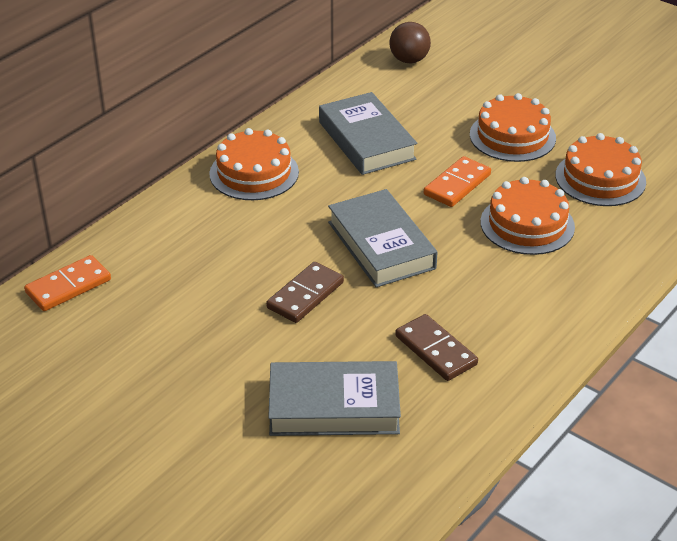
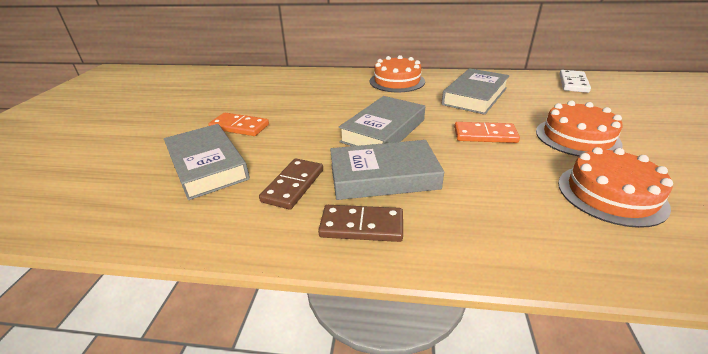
camera: 60 degrees right, 5 degrees down
orange domino [24,255,111,311] -> orange domino moved to [208,113,269,136]
brown domino [266,262,344,323] -> brown domino moved to [318,205,403,242]
brown ball [390,22,431,63] -> white domino [559,70,591,93]
orange cake [480,177,575,255] -> none
none -> grey book [330,140,444,200]

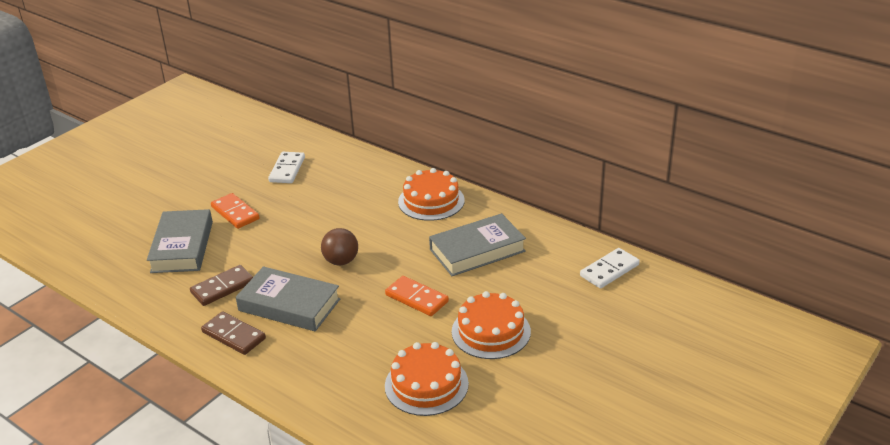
camera: 30 degrees right, 0 degrees up
grey book [339,96,425,146] -> brown ball [321,228,358,265]
none -> white domino [268,152,305,183]

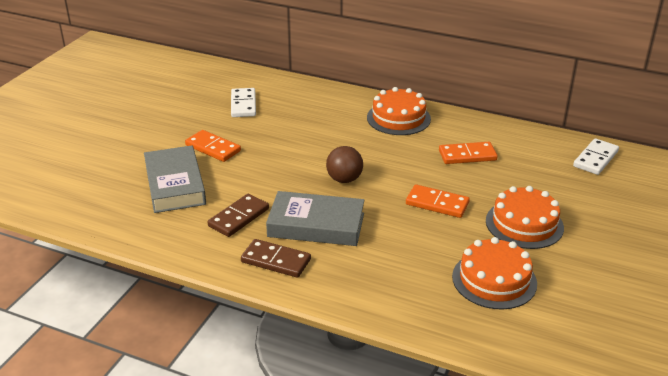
camera: 15 degrees left, 0 degrees up
grey book [429,213,526,276] -> orange domino [439,142,498,164]

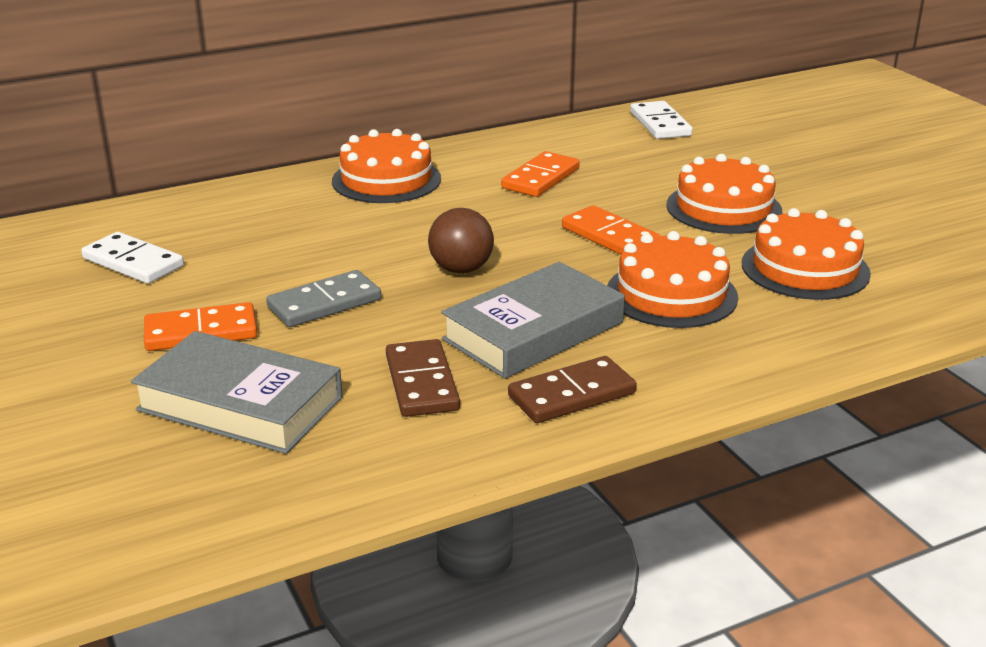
camera: 50 degrees left, 5 degrees down
orange domino [406,184,470,218] -> orange domino turned 75 degrees clockwise [562,205,660,255]
none -> grey domino [266,270,381,327]
none -> orange cake [607,231,738,328]

